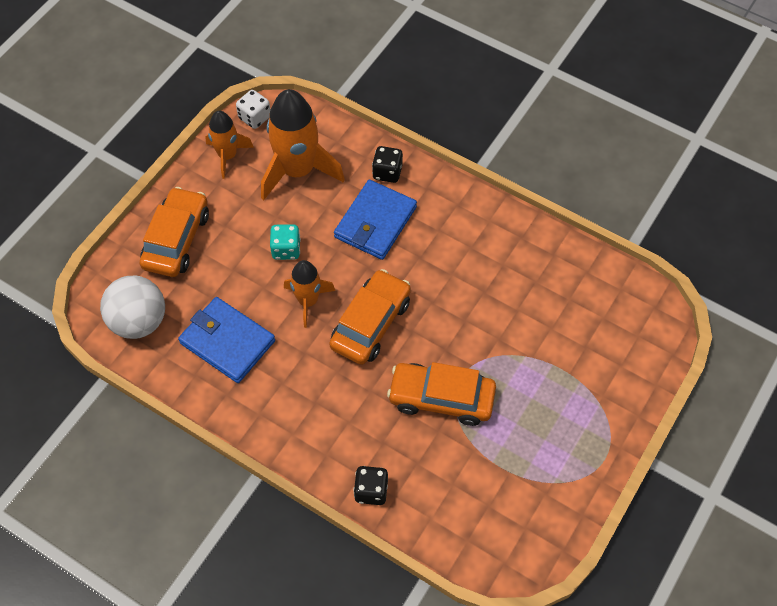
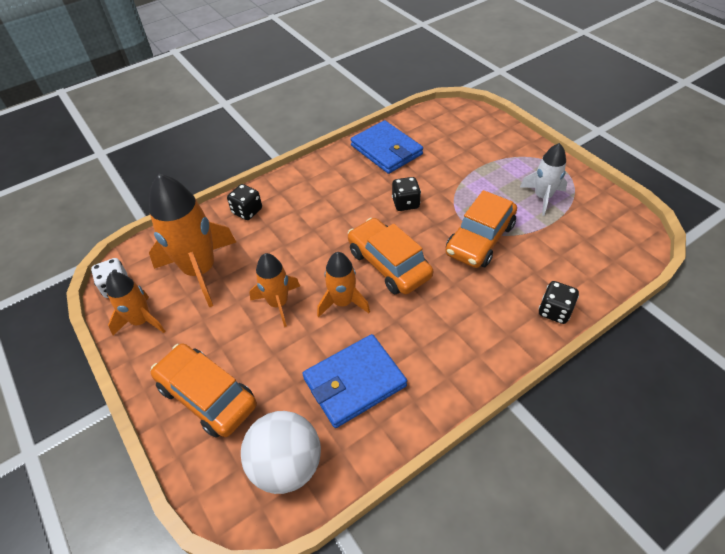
camera: 65 degrees left, 10 degrees down
turquoise dice [270,224,301,260] -> orange rocket [249,253,300,327]
blue wallet [334,180,417,260] -> blue wallet moved to [351,120,423,174]
none -> black dice [392,177,421,211]
none -> white rocket [520,143,567,216]

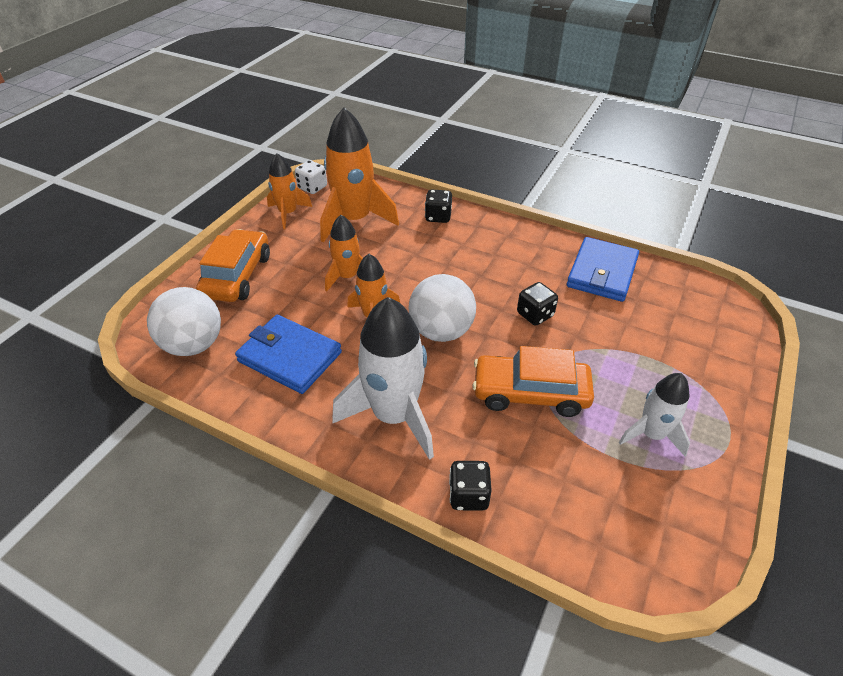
camera: 60 degrees right, 5 degrees down
orange car [348,218,433,294] -> white ball [409,274,476,342]
none -> white rocket [332,297,434,460]

